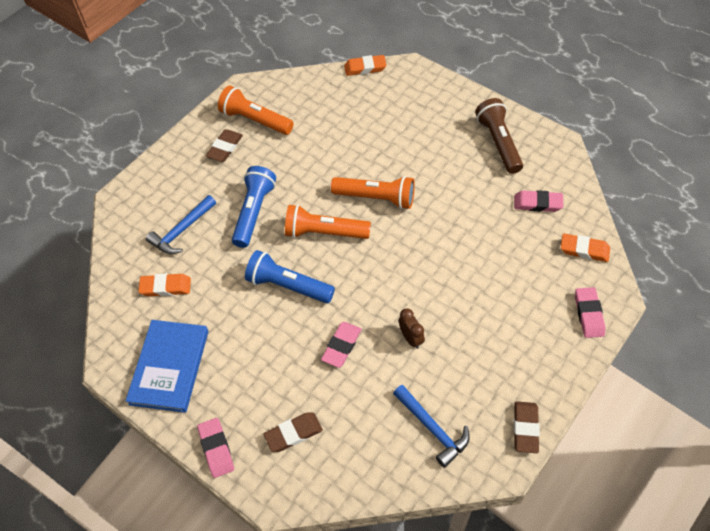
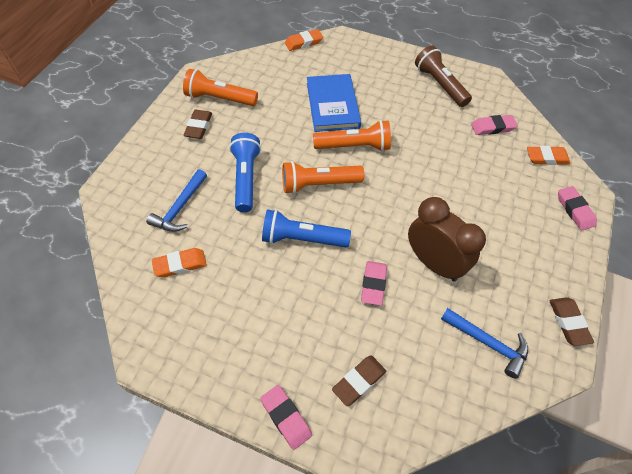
camera: 20 degrees left, 0 degrees up
blue book [126,320,209,413] -> blue book moved to [307,74,361,132]
brown clock [399,308,425,349] -> brown clock [408,197,486,282], size x2.15

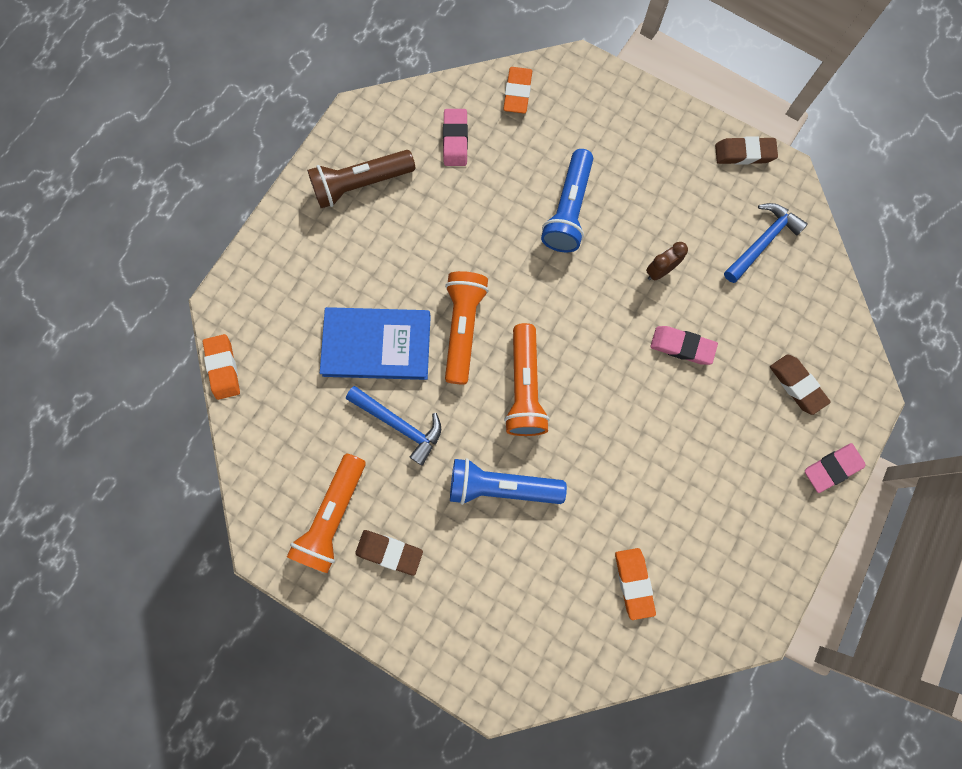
camera: 80 degrees left, 20 degrees up
blue hammer [146,169,207,232] -> blue hammer moved to [346,386,441,466]
blue flashlight [262,210,351,247] -> blue flashlight moved to [541,149,593,252]
brown clock [408,197,486,282] -> brown clock [646,242,688,280], size x0.47
pink eraser [558,186,597,230] -> none

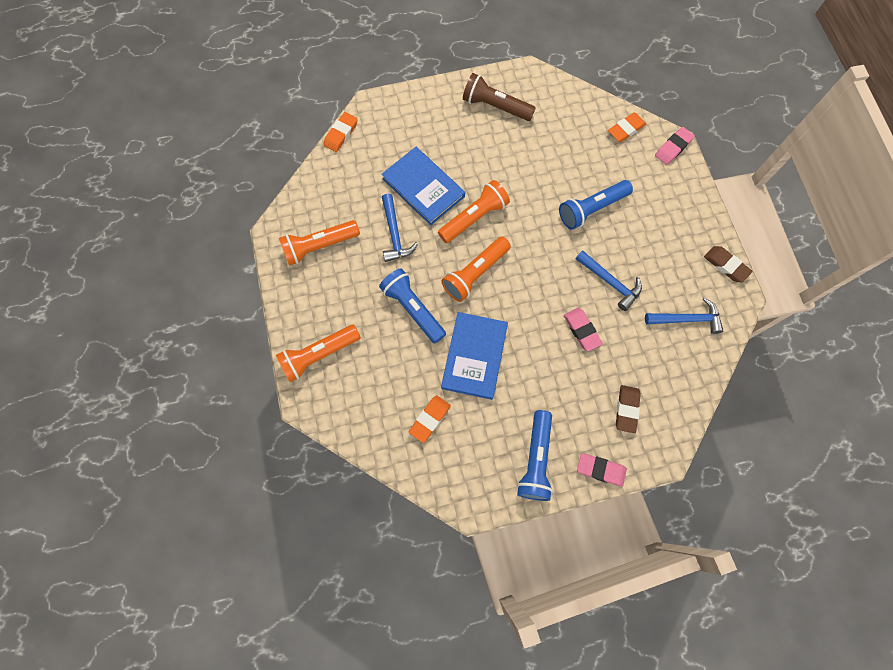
camera: 45 degrees right, 5 degrees down
brown eraser [355,530,423,576] -> none
pink eraser [443,109,468,166] -> pink eraser moved to [655,127,695,165]
brown clock [646,242,688,280] -> blue hammer [576,250,642,311]
none -> orange flashlight [276,325,361,382]
none -> blue book [441,312,508,400]
none -> blue flashlight [517,410,553,501]

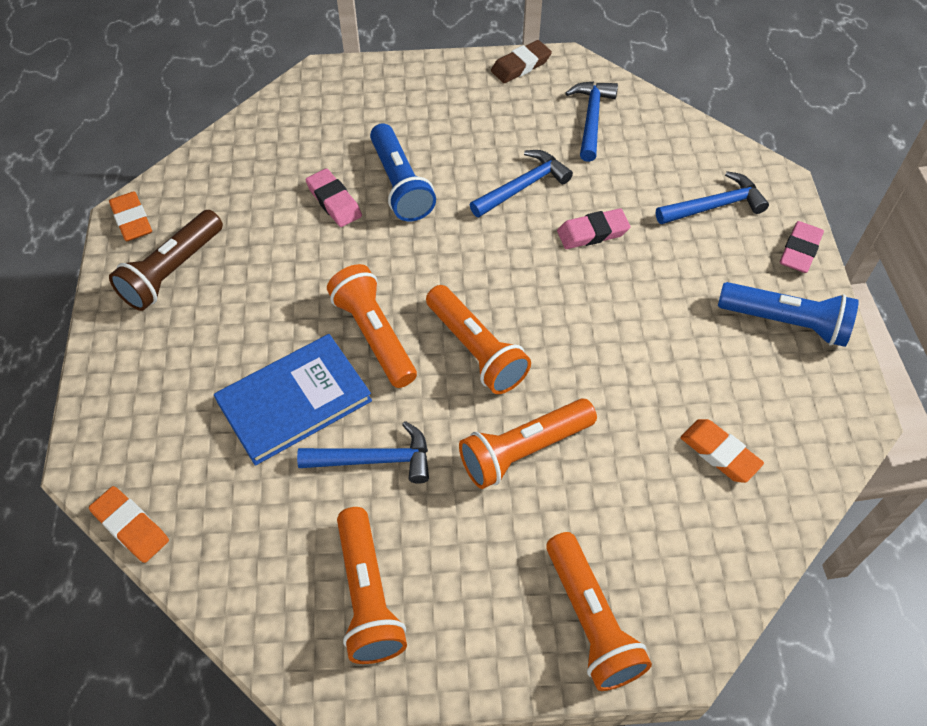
camera: 80 degrees left, 15 degrees down
blue flashlight [379,268,446,344] -> orange flashlight [459,399,597,489]
blue book [441,312,508,400] -> none
orange eraser [608,112,646,142] -> orange eraser moved to [109,191,152,241]
brown eraser [616,385,641,433] -> blue hammer [656,171,769,224]
pink eraser [655,127,695,165] -> pink eraser moved to [306,168,362,227]

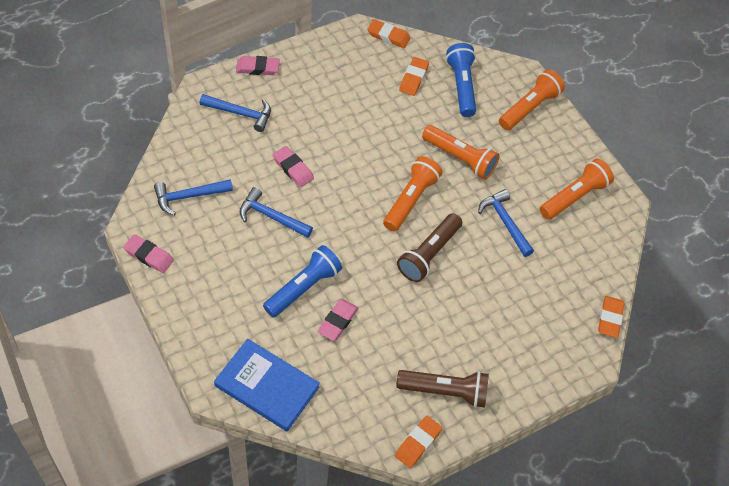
camera: 120 degrees left, 0 degrees up
blue book [214,334,372,466] -> blue book moved to [214,339,320,431]
orange flashlight [327,264,417,388] -> brown flashlight [397,213,462,282]
brown eraser [491,40,552,83] -> pink eraser [123,234,174,273]
blue hammer [656,171,769,224] -> blue hammer turned 150 degrees clockwise [200,94,271,132]
blue flashlight [718,282,859,347] -> blue flashlight moved to [446,43,476,117]
none -> orange eraser [367,19,410,48]

